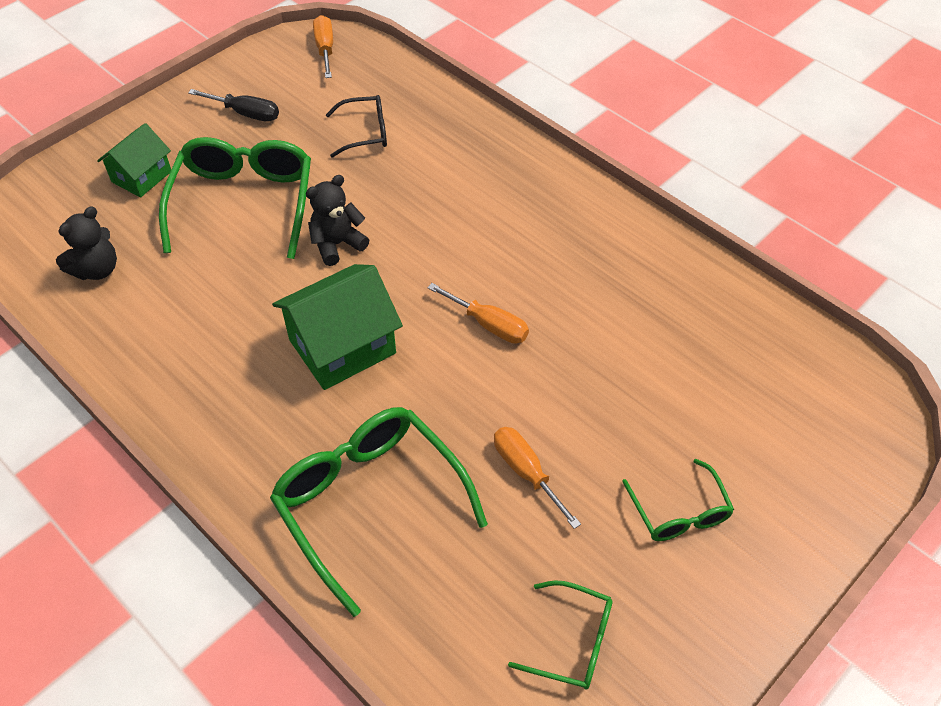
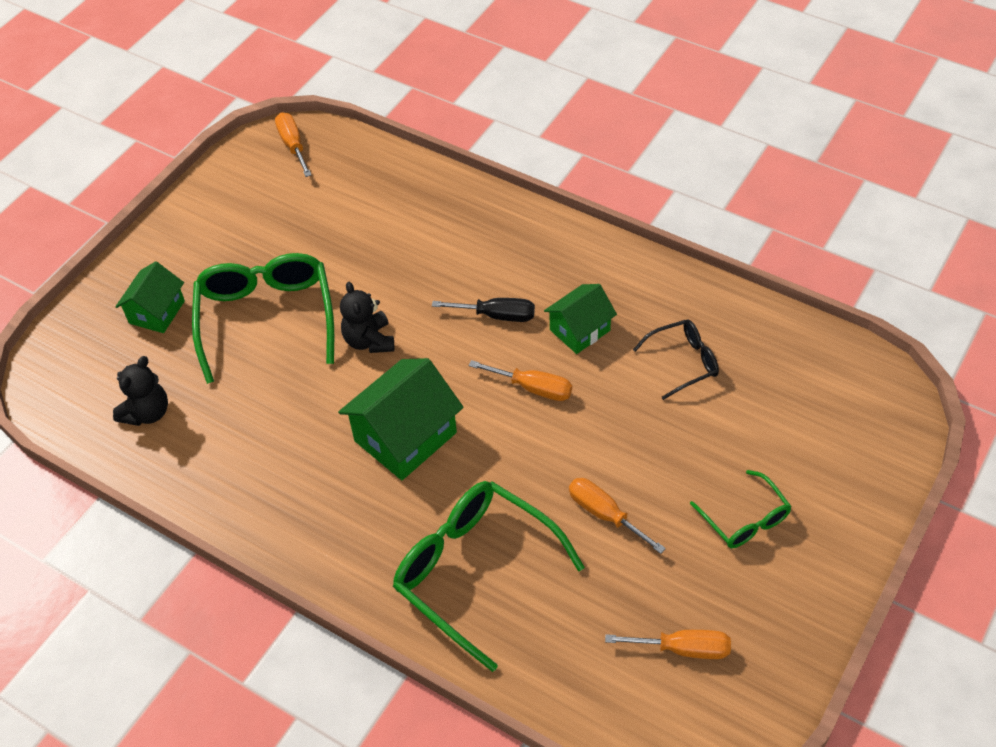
camera: 10 degrees left, 0 degrees up
black screwdriver [188,89,279,122] -> black screwdriver moved to [432,298,535,322]
black teddy bear [306,175,369,266] -> black teddy bear turned 60 degrees counterclockwise [340,282,394,353]
black glasses [326,95,387,158] -> black glasses moved to [633,320,719,400]
green glasses [508,580,613,689] -> orange screwdriver [605,630,731,659]
none -> green house [544,284,617,354]

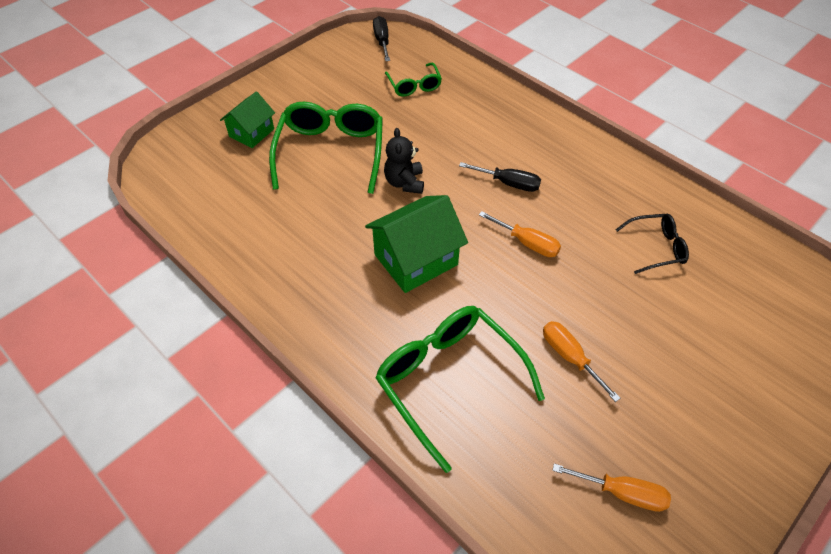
camera: 10 degrees right, 0 degrees up
black teddy bear [113,356,168,426] -> none
orange screwdriver [275,112,311,177] -> black screwdriver [373,16,390,61]
green house [544,284,617,354] -> none
green glasses [690,470,792,548] -> green glasses moved to [385,62,442,97]

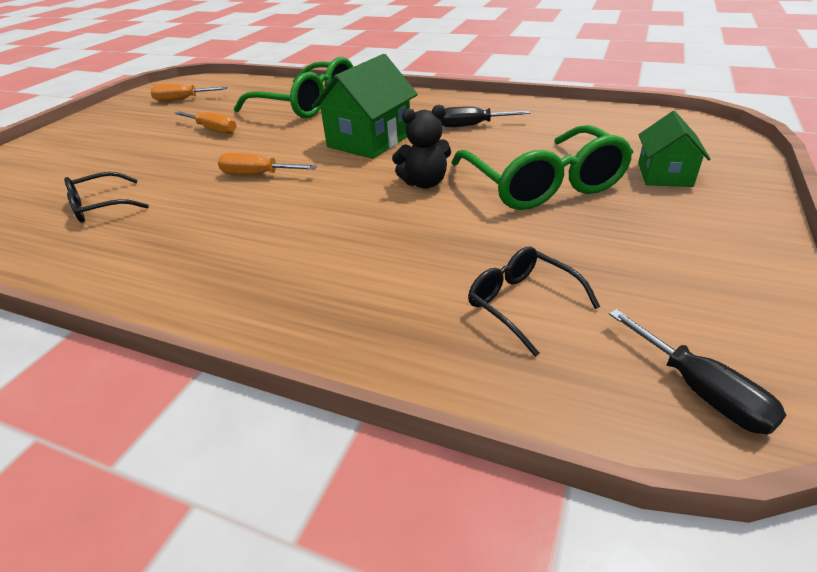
camera: 160 degrees right, 15 degrees down
black teddy bear [384,128,424,194] -> black teddy bear turned 105 degrees clockwise [392,105,451,189]
green glasses [385,62,442,97] -> black glasses [468,247,600,357]
black screwdriver [459,162,541,192] -> black screwdriver moved to [440,106,530,127]

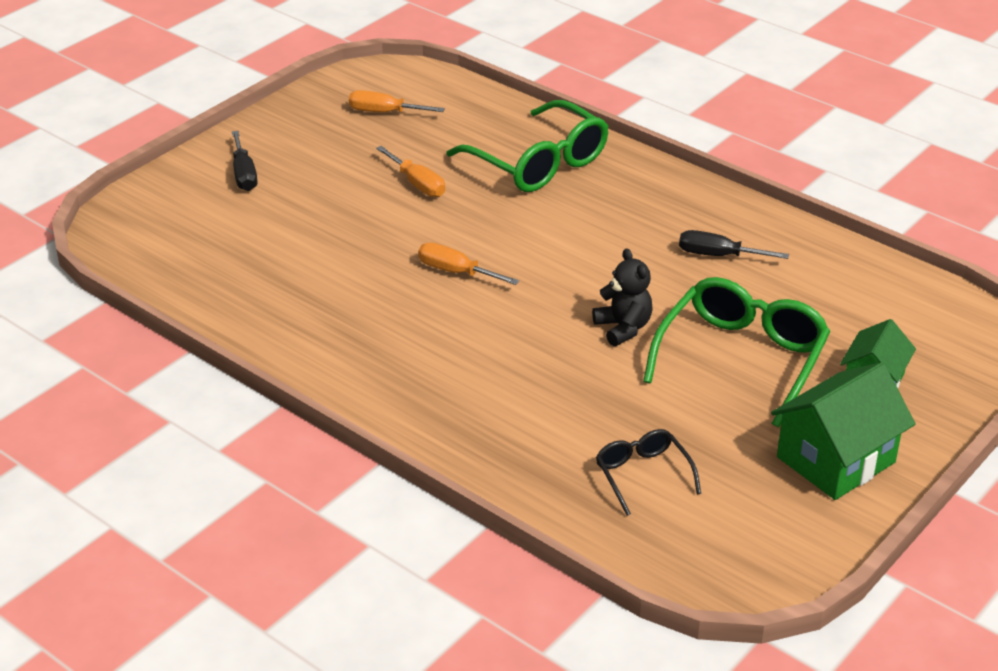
camera: 15 degrees right, 0 degrees up
black glasses [64,172,149,223] -> none
green house [312,54,418,159] -> green house moved to [771,362,915,500]
black teddy bear [392,105,451,189] -> black teddy bear turned 120 degrees counterclockwise [592,248,653,346]
green glasses [451,125,633,210] -> green glasses turned 150 degrees counterclockwise [643,277,830,427]
black screwdriver [609,309,786,435] -> black screwdriver moved to [232,131,257,191]

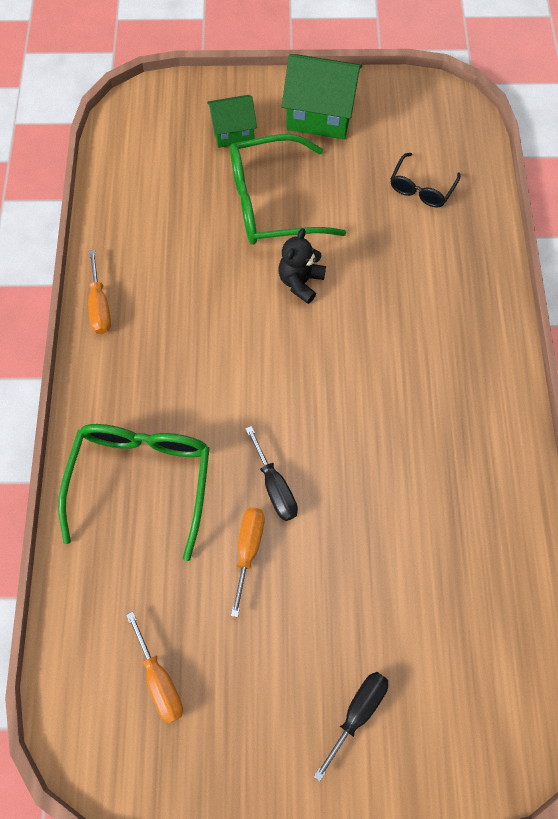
camera: 130 degrees left, 30 degrees up
orange screwdriver [418,242,519,285] -> orange screwdriver moved to [88,250,111,334]
black screwdriver [679,230,789,259] -> black screwdriver moved to [245,426,298,521]

